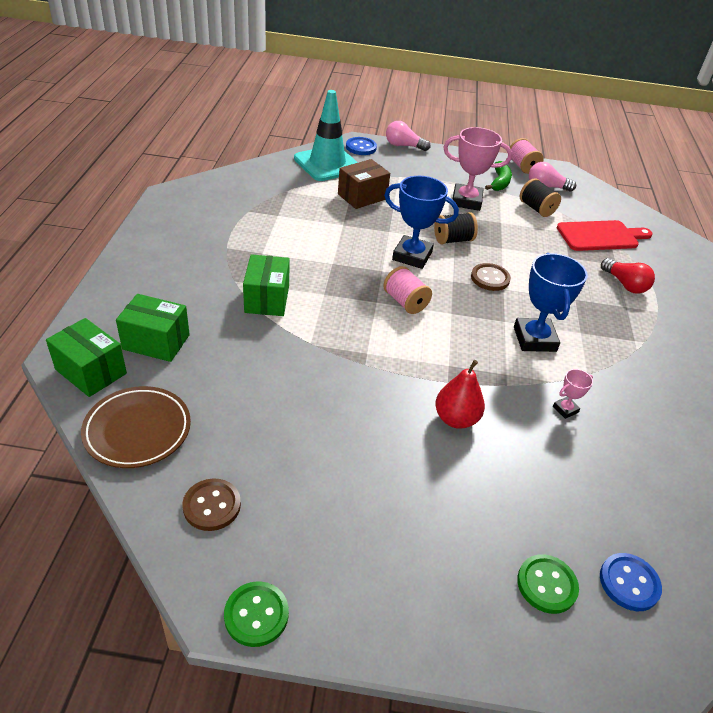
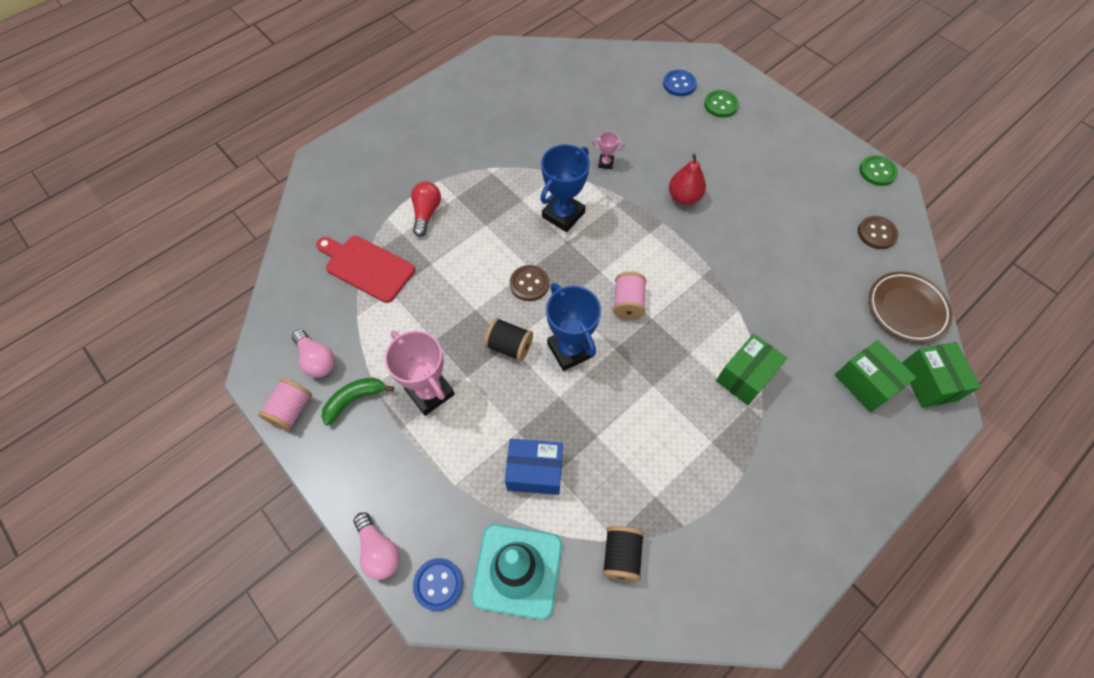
camera: 135 degrees left, 20 degrees up
brown box [338,159,390,209] -> blue box [505,439,563,495]
black spool [520,178,561,217] -> black spool moved to [602,526,644,581]

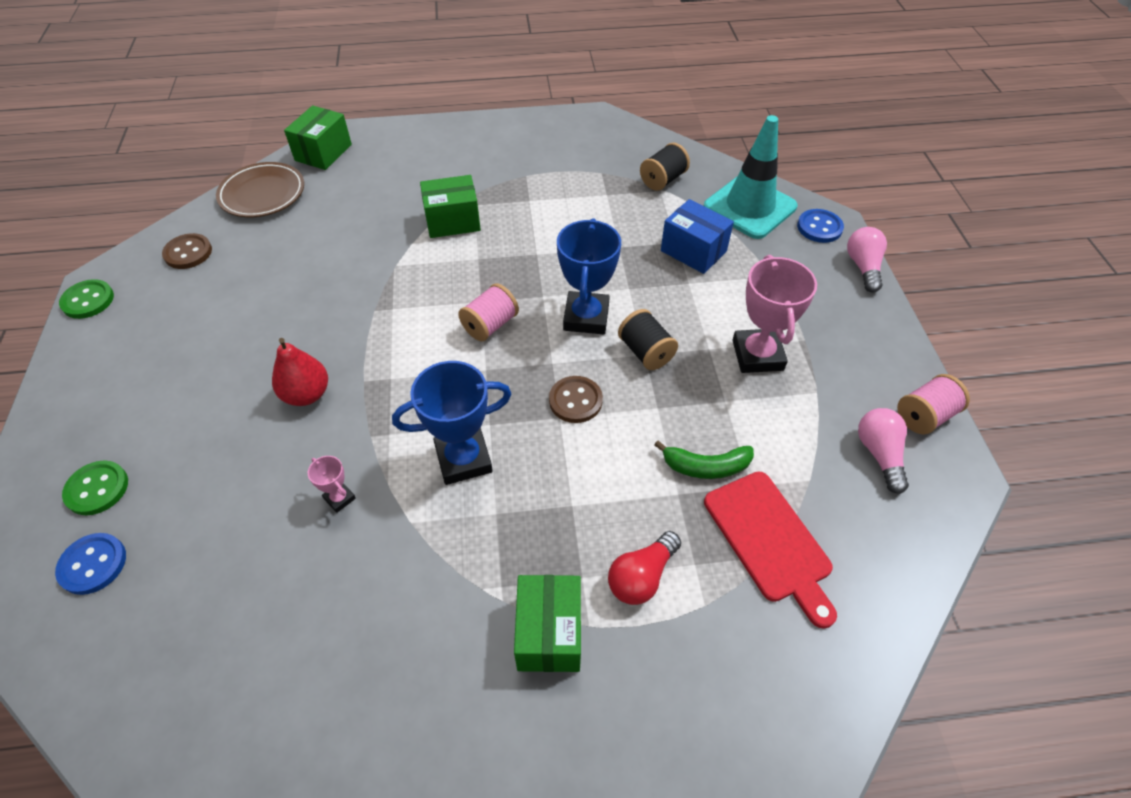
camera: 145 degrees left, 10 degrees down
green banana [321,377,394,425] -> green banana moved to [654,440,754,479]
green box [835,340,916,412] -> green box moved to [514,575,581,672]

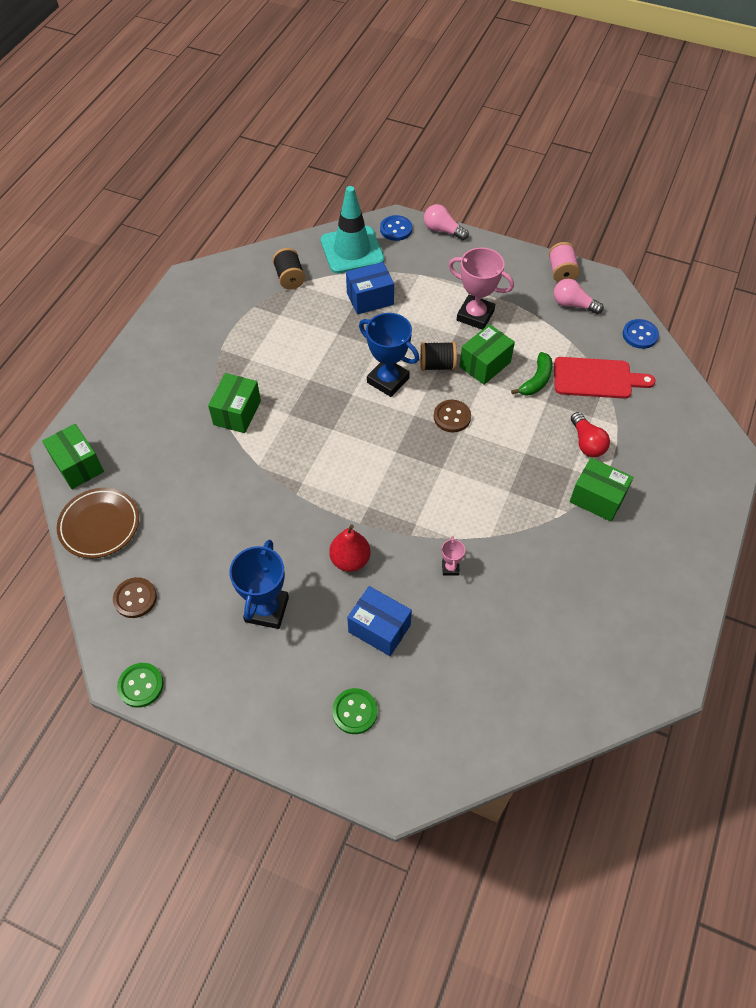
camera: 60 degrees left, 5 degrees up
blue button [55,533,126,595] -> blue button moved to [623,319,659,349]
pink trophy [308,456,356,513] -> pink trophy turned 75 degrees counterclockwise [442,536,465,576]
blue trophy [392,361,512,485] -> blue trophy moved to [229,540,289,629]
pink spool [458,283,519,341] -> none
none -> blue box [347,586,412,656]
none -> green box [459,324,515,385]

